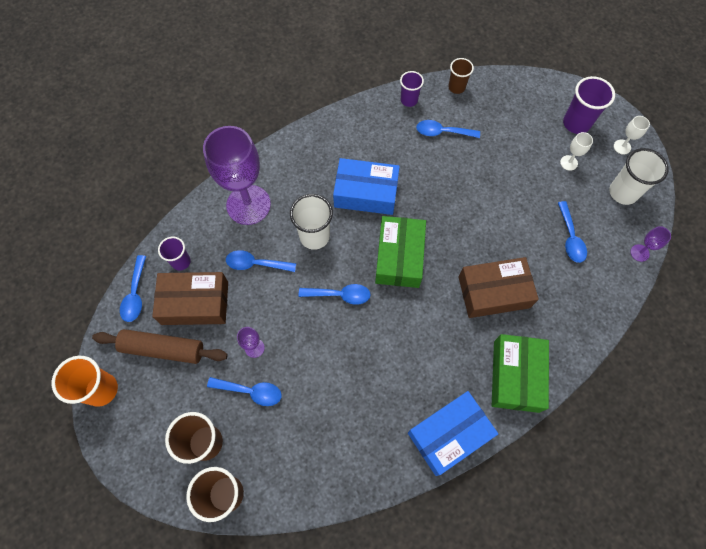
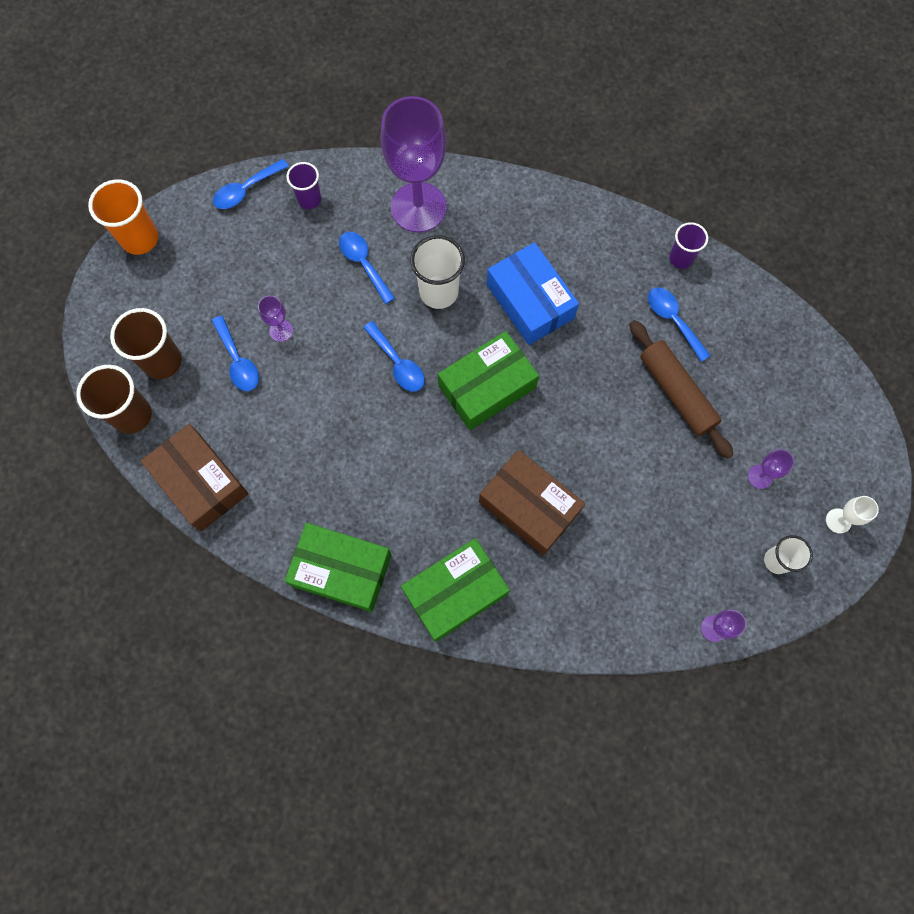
camera: 50 degrees right, 5 degrees up
brown rolling pin [92,329,228,364] -> brown rolling pin moved to [630,320,734,459]
brown box [152,272,228,325] -> brown box moved to [141,424,249,531]
blue box [408,391,498,476] -> green box [284,523,392,612]
brown cup [448,58,474,94] -> none
blue spoon [558,201,587,263] -> none
white goblet [560,132,593,171] -> purple goblet [748,449,794,489]
purple cup [563,76,615,134] -> none
white cup [609,148,669,205] -> white cup [764,535,813,574], size x0.63

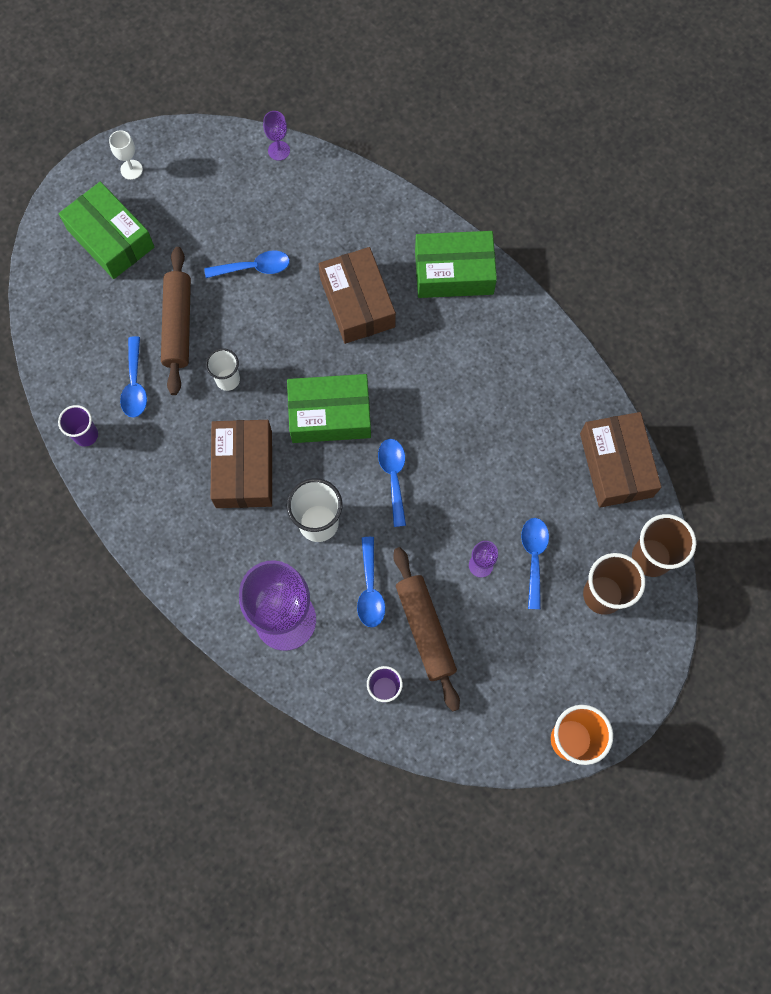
camera: 150 degrees left, 0 degrees up
blue spoon [213,159,289,209] -> blue spoon moved to [204,251,290,278]
green box [284,523,392,612] -> green box moved to [59,182,154,279]
blue box [487,242,579,345] -> brown box [211,420,272,508]
purple goblet [748,449,794,489] -> none
white cup [764,535,813,574] -> white cup moved to [206,348,240,391]
none -> brown rolling pin [393,547,460,711]

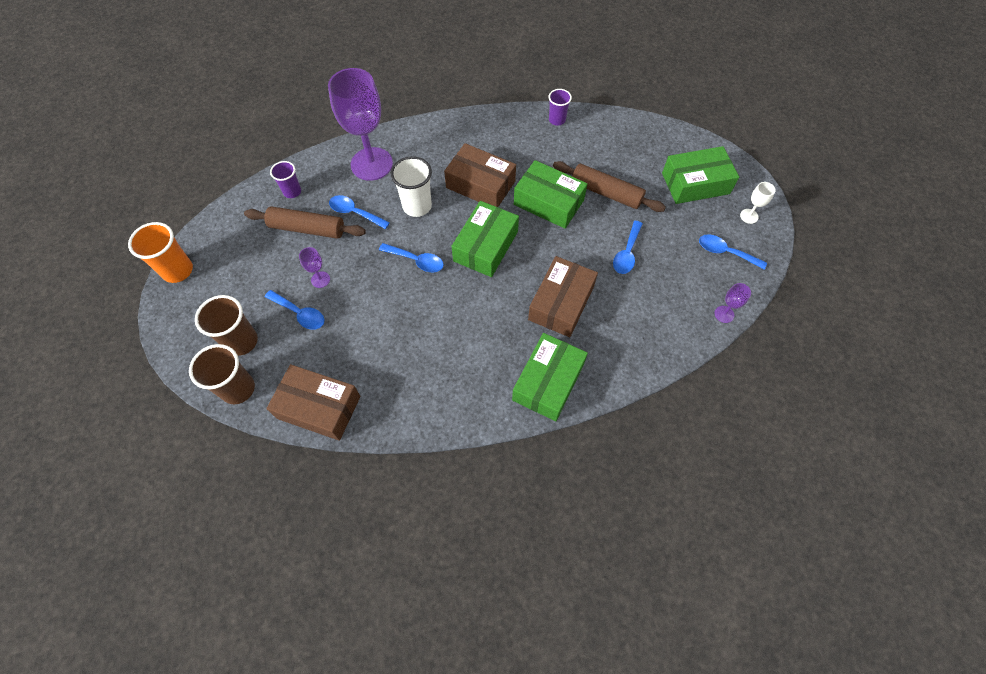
camera: 120 degrees right, 10 degrees down
blue spoon [120,336,147,418] -> blue spoon moved to [699,234,767,270]
white cup [206,348,240,391] -> green box [514,160,587,229]
brown box [318,247,396,344] -> brown box turned 75 degrees counterclockwise [528,256,598,337]

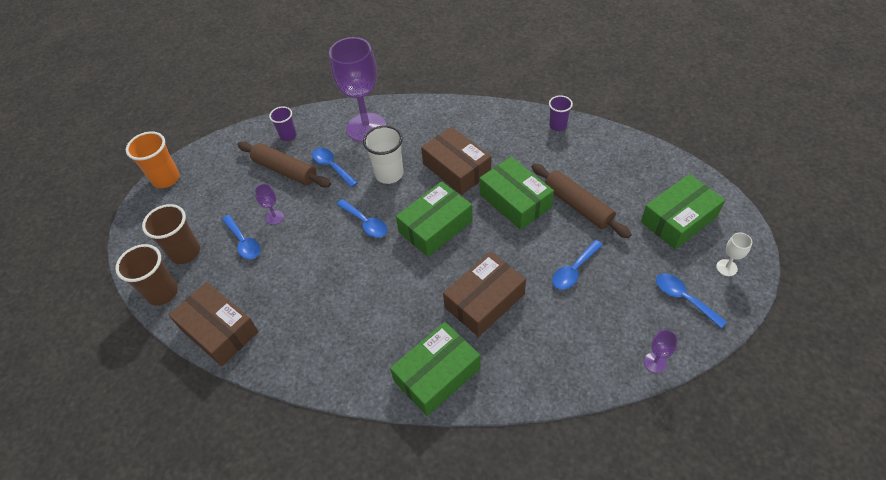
camera: 25 degrees right, 10 degrees down
green box [662,146,739,204] -> green box turned 45 degrees counterclockwise [641,174,725,249]

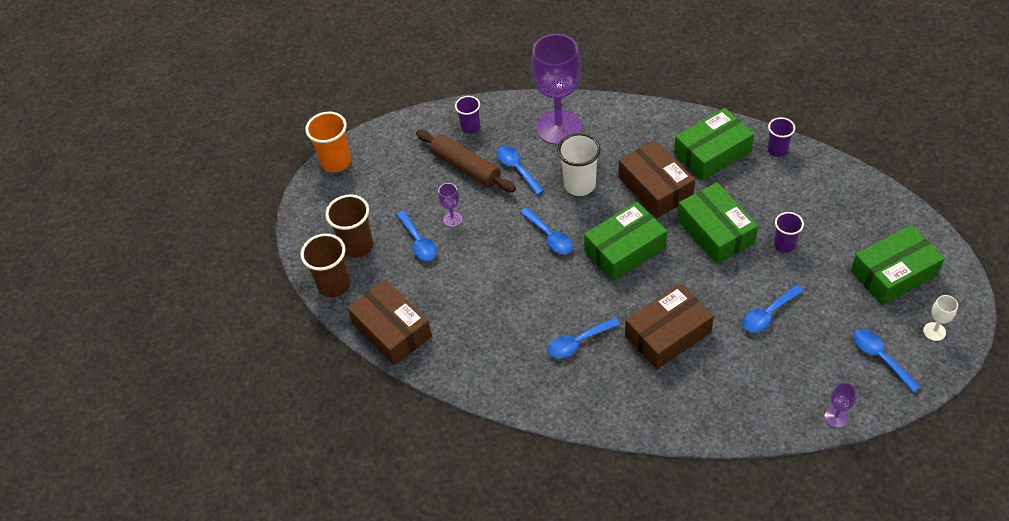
camera: 10 degrees right, 0 degrees up
green box [390,322,481,416] -> green box moved to [674,108,754,181]
brown rolling pin [532,163,632,238] -> purple cup [774,212,804,253]
none -> blue spoon [548,317,620,358]

